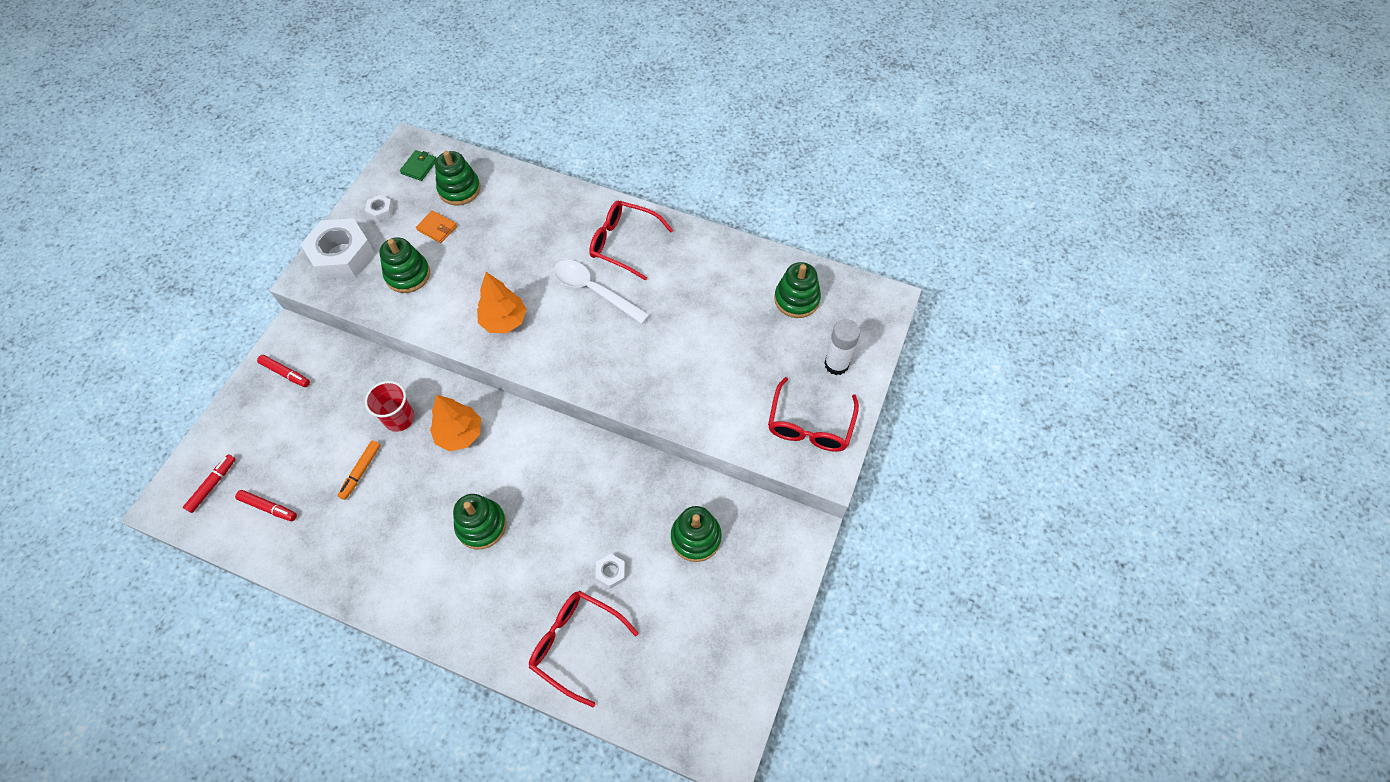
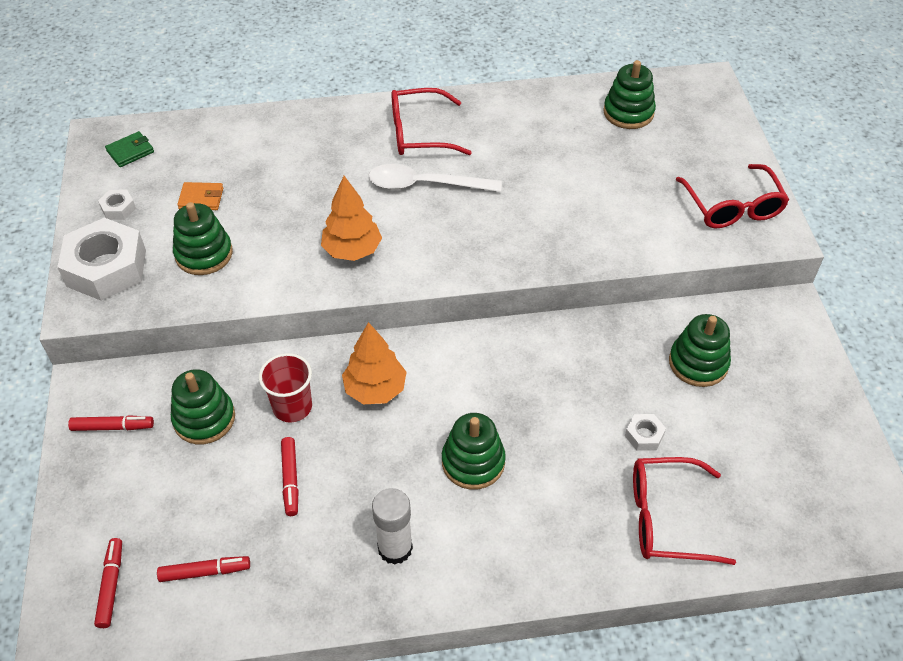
camera: 30 degrees left, 10 degrees down
orange marker [337,440,381,500] -> red marker [281,437,299,516]
green wallet [400,150,436,181] -> green wallet turned 60 degrees clockwise [105,131,154,167]
green stacking toy [435,151,481,205] -> green stacking toy moved to [171,369,235,444]
white glue stick [824,319,860,375] -> white glue stick moved to [372,488,413,565]

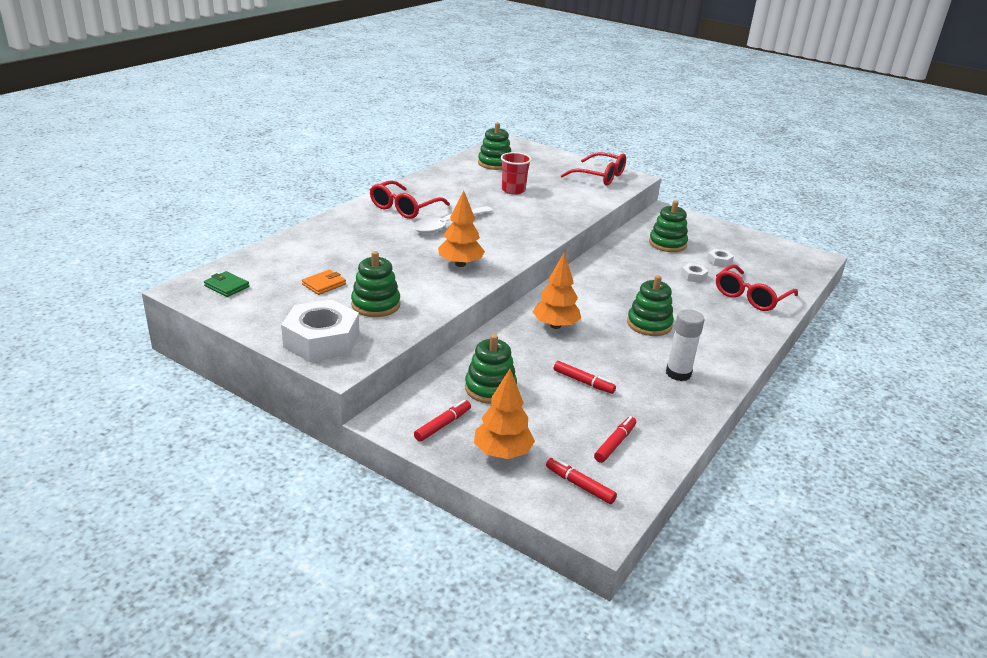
camera: 50 degrees left, 20 degrees down
white nut [98,190,136,220] -> white nut moved to [707,249,734,267]
green wallet [105,131,154,167] -> green wallet turned 60 degrees counterclockwise [204,271,249,297]
red cup [259,353,312,422] -> red cup moved to [501,152,532,195]
none -> orange tree [474,369,535,459]

